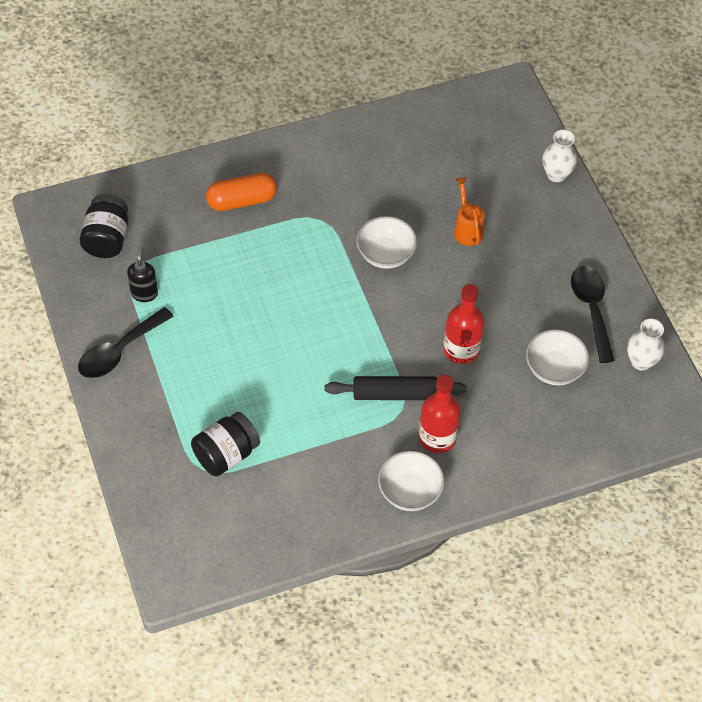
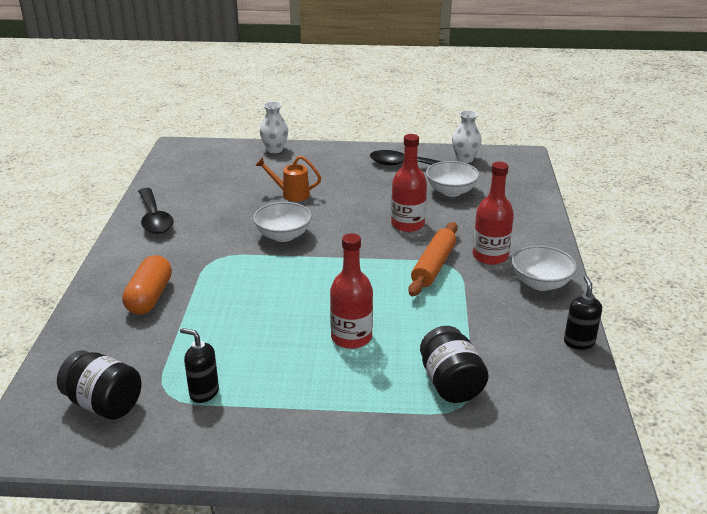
camera: 65 degrees left, 25 degrees down
black spoon [78,307,174,378] -> black spoon moved to [138,188,174,234]
black rolling pin [325,376,467,400] -> orange rolling pin [408,222,458,296]
none -> red bottle [330,233,373,349]
none -> black soap dispenser [564,276,602,350]

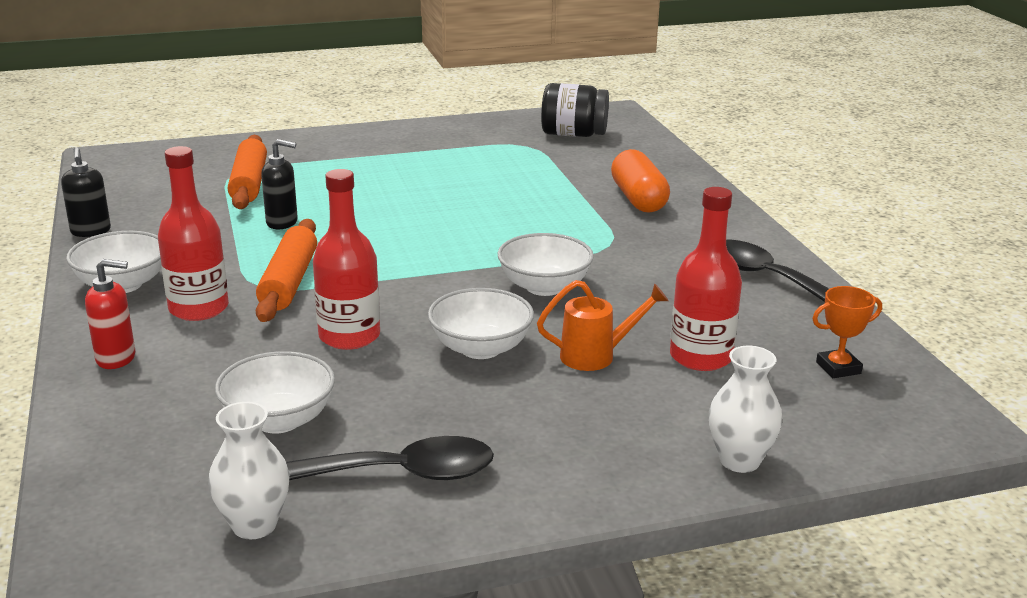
camera: 160 degrees right, 5 degrees down
black soap dispenser [180,328,219,403] -> black soap dispenser moved to [261,139,298,229]
red bottle [330,233,373,349] -> red bottle moved to [670,187,742,371]
black jar [420,326,489,403] -> orange rolling pin [228,135,267,209]
none -> red soap dispenser [85,259,135,369]
none -> white bowl [428,288,534,359]
none -> orange trophy [812,286,882,378]

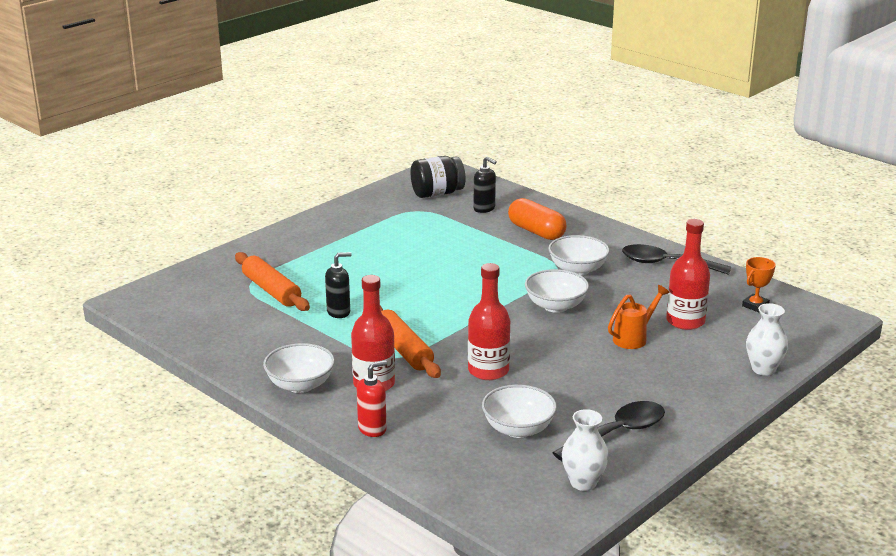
camera: 30 degrees left, 0 degrees up
black soap dispenser [61,147,111,237] -> black soap dispenser moved to [473,156,497,213]
white bowl [428,288,534,359] -> white bowl moved to [548,235,609,276]

